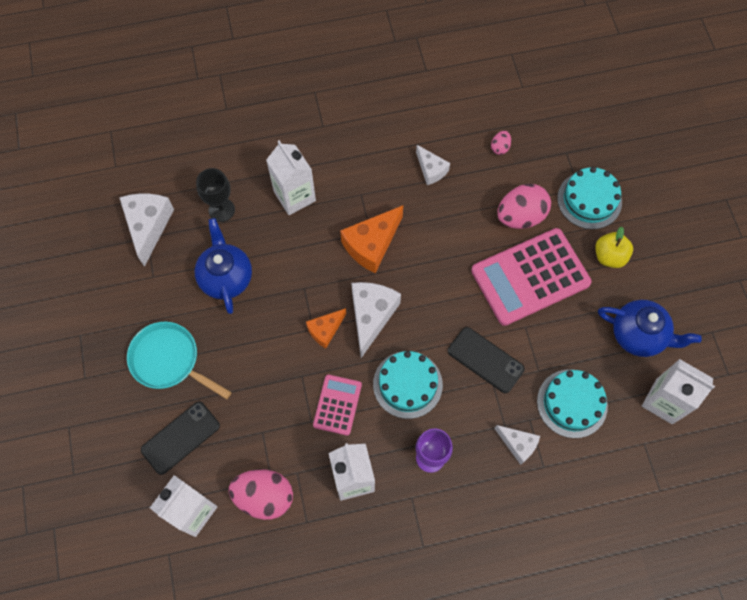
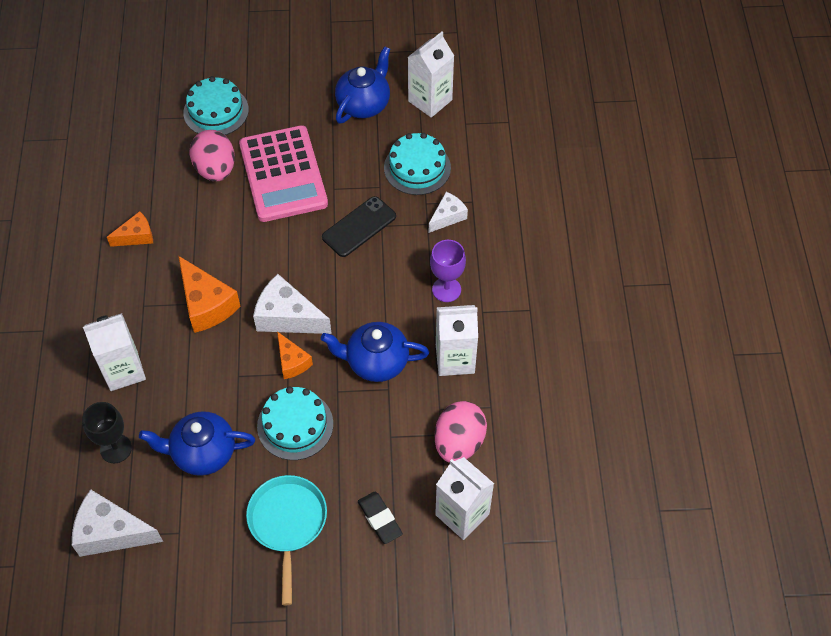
camera: 80 degrees left, 10 degrees down
turquoise pan [127,322,232,399] -> turquoise pan turned 135 degrees clockwise [246,475,327,605]
black phone [141,402,220,475] -> black eraser [358,492,403,544]
pink calculator [313,375,362,436] -> blue teapot [321,322,429,382]
turquoise cake [373,351,443,419] -> turquoise cake moved to [257,387,333,460]
white cheese [416,145,450,185] -> orange cheese [107,211,153,247]
pink egg [491,131,511,155] -> none
yellow apple [595,227,633,268] -> none

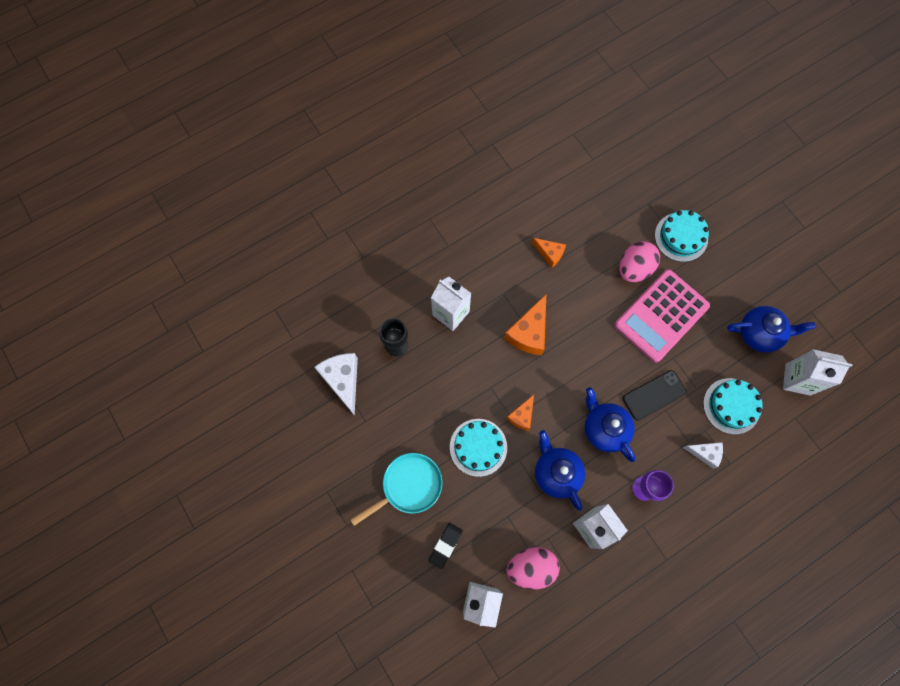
camera: 60 degrees right, 15 degrees up
blue teapot [139,411,255,476] -> blue teapot moved to [585,387,636,462]
white cheese [253,274,332,334] -> none
black phone [322,196,396,257] -> black phone turned 45 degrees counterclockwise [623,370,687,421]

